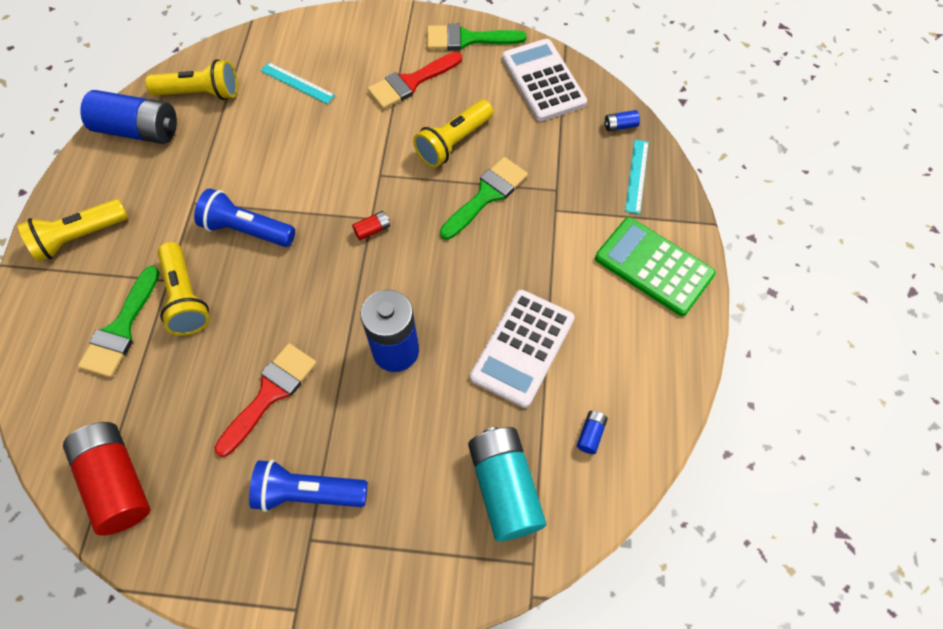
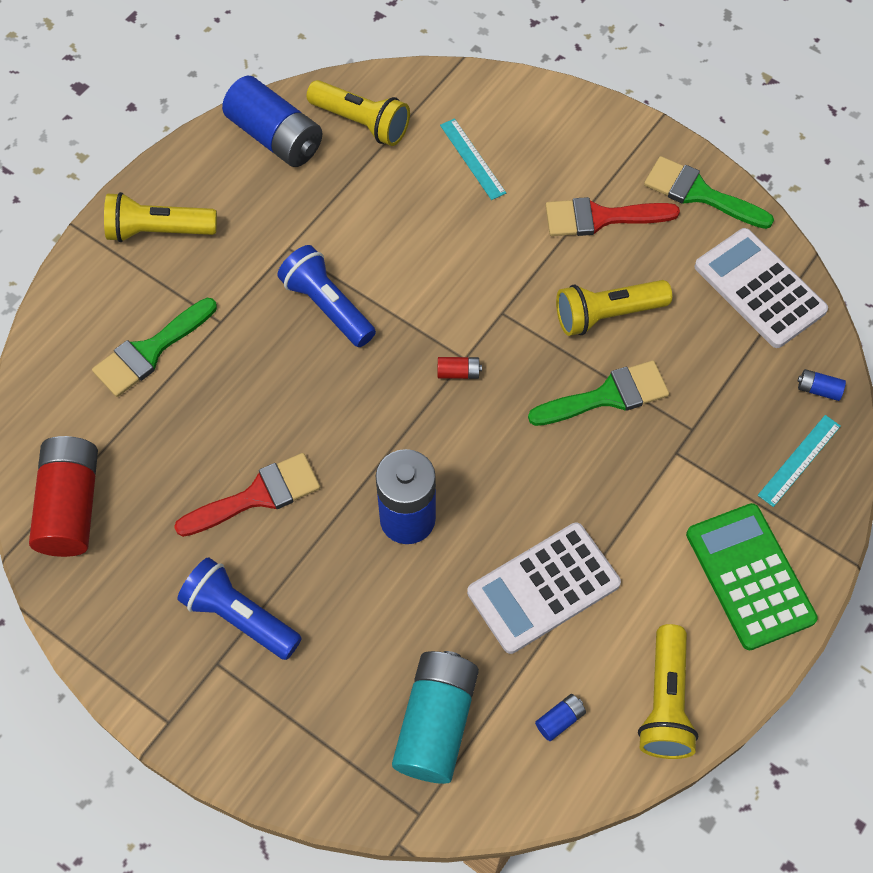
camera: 30 degrees right, 0 degrees up
yellow flashlight [158,242,209,336] -> yellow flashlight moved to [638,624,698,759]
white calculator [502,39,587,121] -> white calculator turned 45 degrees counterclockwise [694,228,828,348]

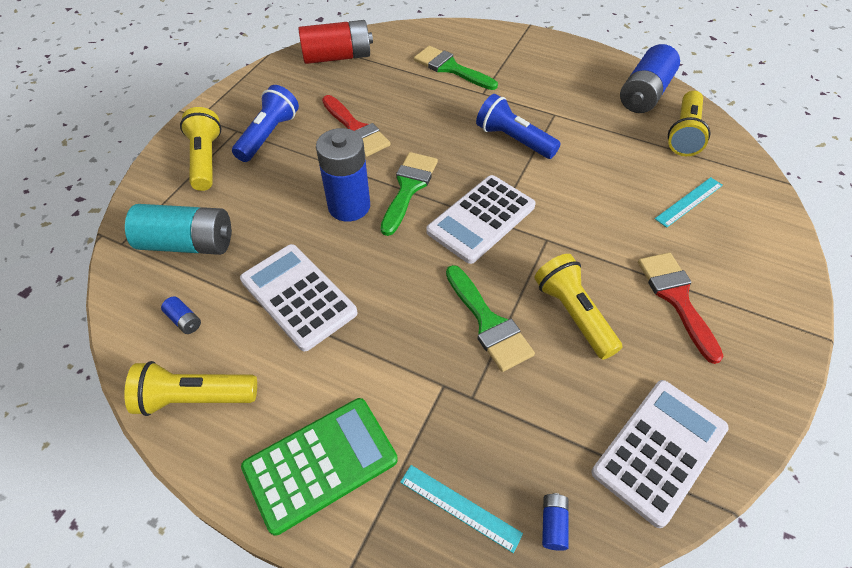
camera: 80 degrees right, 10 degrees down
yellow flashlight [104,192,217,242] -> yellow flashlight moved to [180,107,221,191]
blue flashlight [277,245,376,347] -> blue flashlight turned 90 degrees counterclockwise [476,94,561,159]
red battery [438,357,482,379] -> white calculator [426,175,536,264]
green brush [644,156,774,229] -> green brush moved to [381,152,438,236]

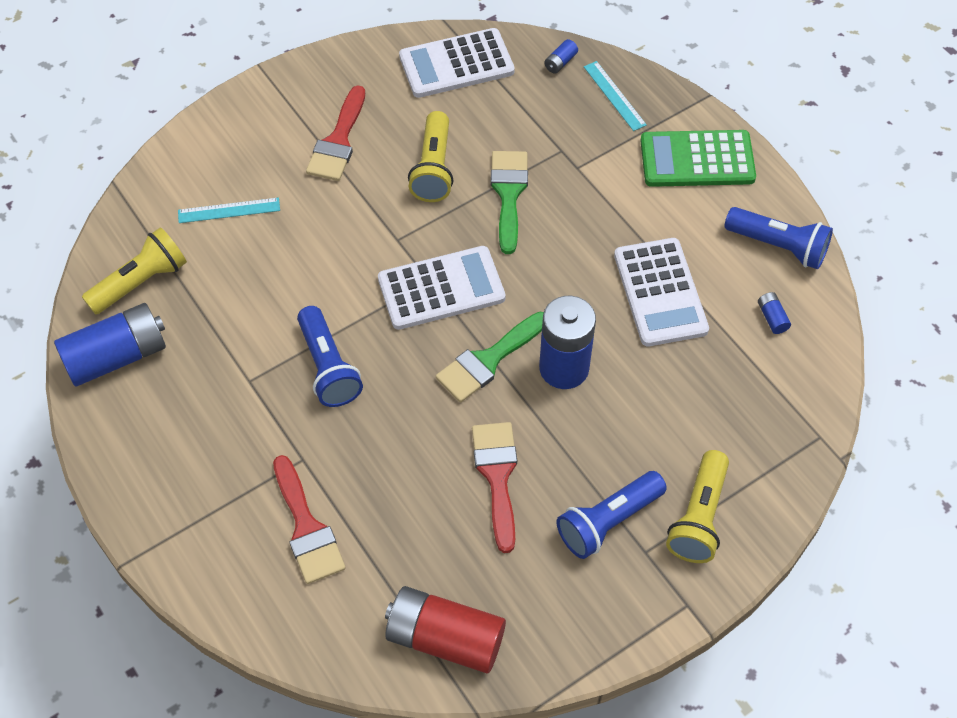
camera: 150 degrees left, 5 degrees up
yellow flashlight [124,361,257,416] -> blue flashlight [724,207,833,269]
turquoise battery [125,204,232,255] -> none
green brush [414,46,498,90] -> red brush [273,455,346,584]

